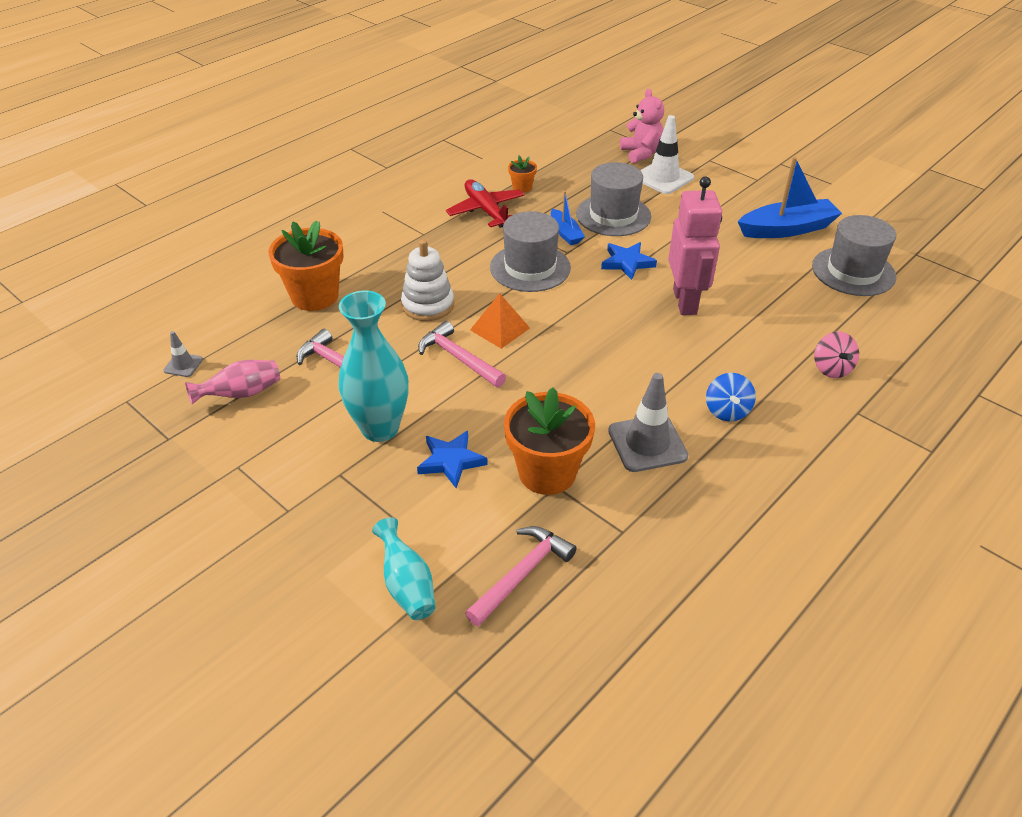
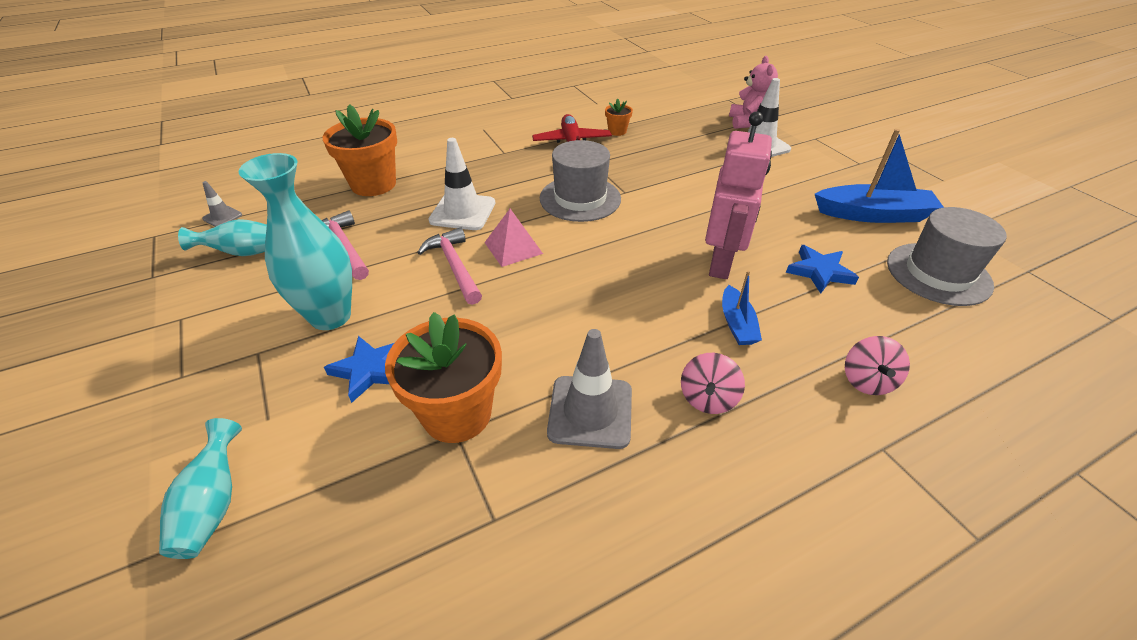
camera: 20 degrees right, 0 degrees up
pink vase [185,360,280,405] -> turquoise vase [178,219,267,256]
white stacking toy [401,240,454,321] -> white traffic cone [429,138,495,230]
pink hammer [465,526,577,626] -> none
orange pyramid [470,293,530,349] -> pink pyramid [484,209,543,267]
blue boat [551,191,585,245] -> blue boat moved to [722,271,762,345]
grey hat [576,162,651,236] -> none
blue star [601,242,657,280] -> blue star moved to [786,245,859,294]
blue spinning top [706,373,756,422] -> pink spinning top [681,353,745,414]

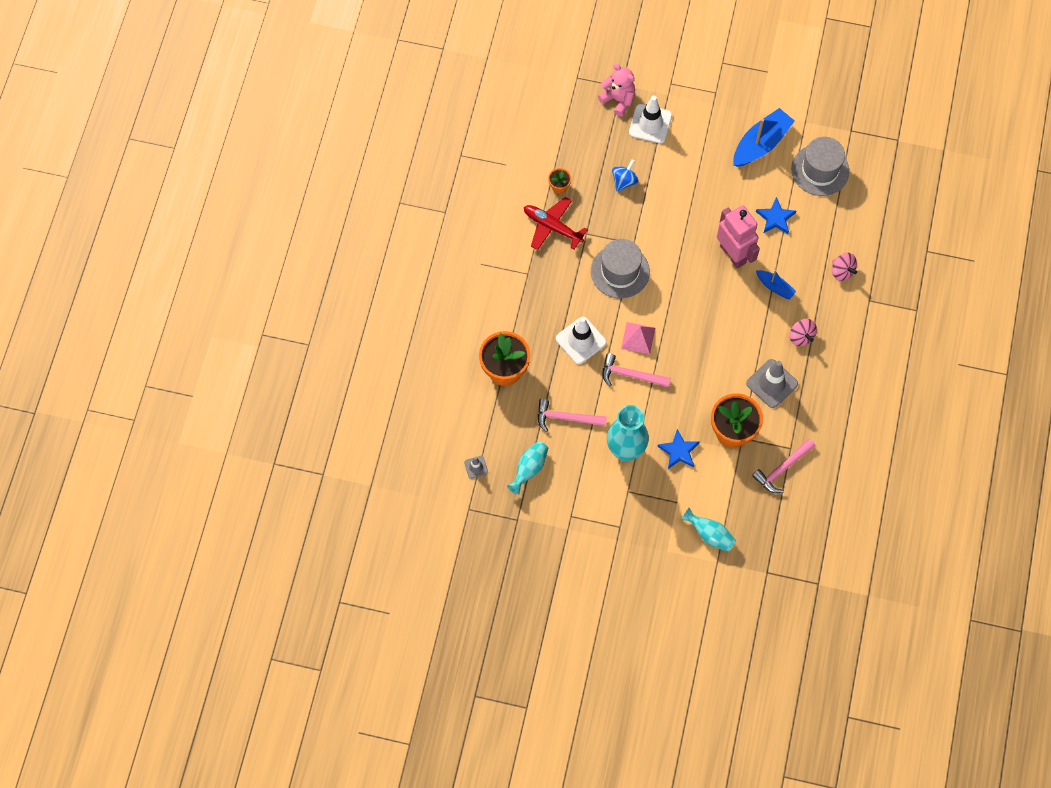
camera: 50 degrees left, 25 degrees up
none -> blue spinning top [612,160,638,192]
none -> pink hammer [752,438,816,493]

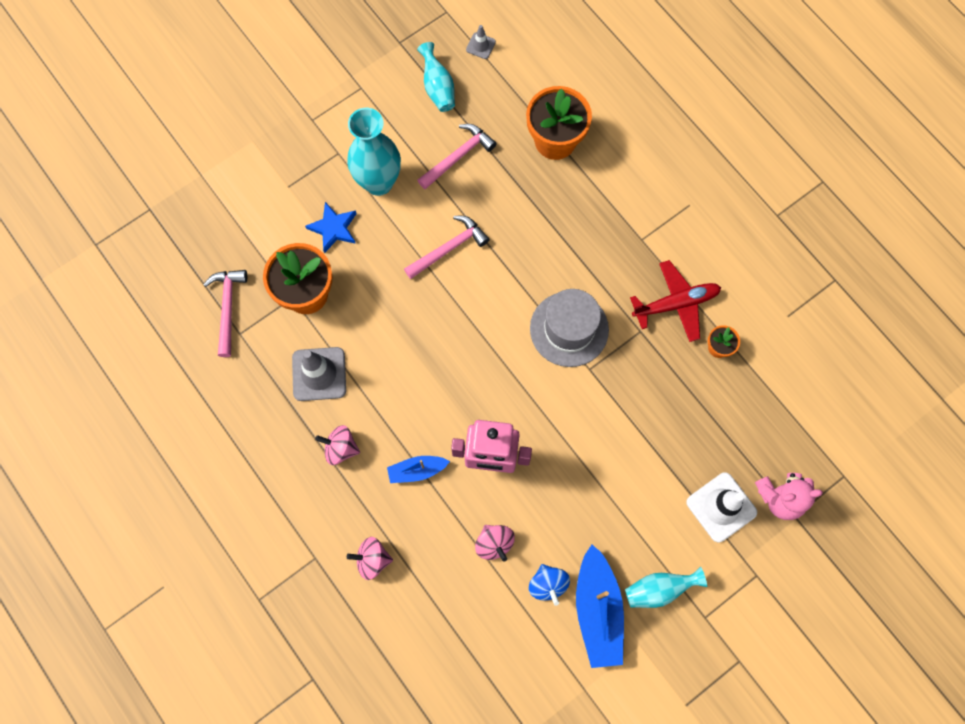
camera: 130 degrees right, 5 degrees up
white traffic cone [556,317,607,364] -> none
blue spinning top [612,160,638,192] -> blue spinning top moved to [529,564,570,606]
pink pyramid [621,322,655,354] -> none
turquoise vase [681,508,736,552] -> turquoise vase moved to [625,567,707,608]
blue star [756,197,796,234] -> pink spinning top [475,525,515,562]
grey hat [791,137,849,196] -> none

